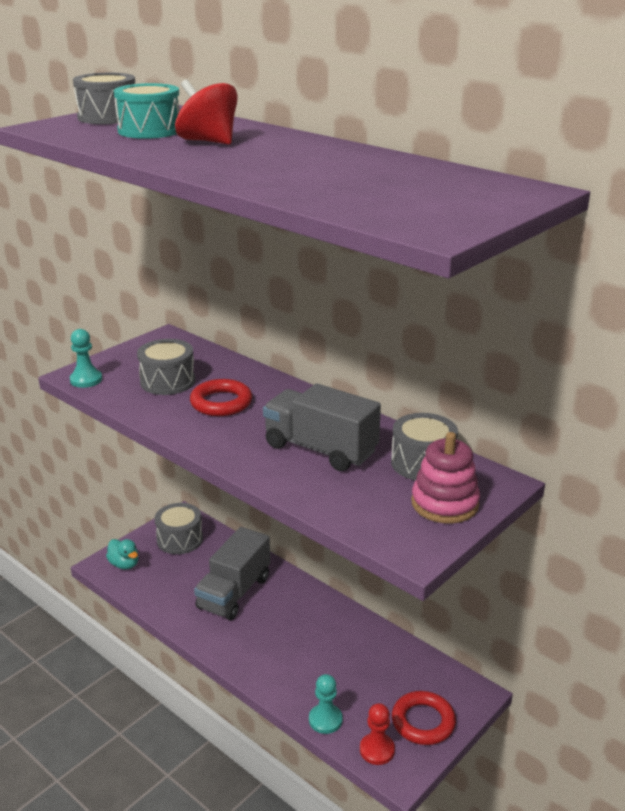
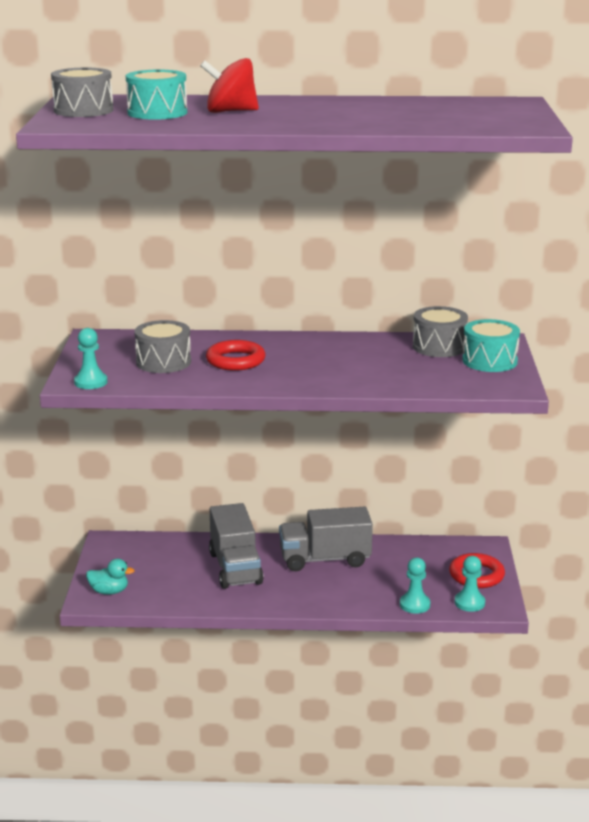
camera: 40 degrees left, 5 degrees down
grey drum [154,503,203,554] -> none
grey truck [263,383,381,471] -> grey truck moved to [279,507,373,571]
red pawn [360,703,395,765] -> turquoise pawn [455,556,485,612]
pink stacking toy [411,432,480,523] -> turquoise drum [462,319,520,372]

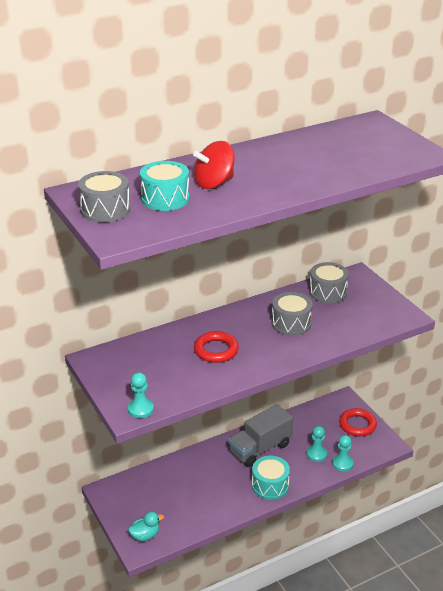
camera: 30 degrees left, 10 degrees up
grey drum [134,320,191,373] -> grey drum moved to [272,292,313,336]
grey truck [209,503,264,589] -> none
turquoise pawn [455,556,485,612] -> turquoise pawn moved to [307,426,327,462]
turquoise drum [462,319,520,372] -> turquoise drum moved to [252,456,290,500]

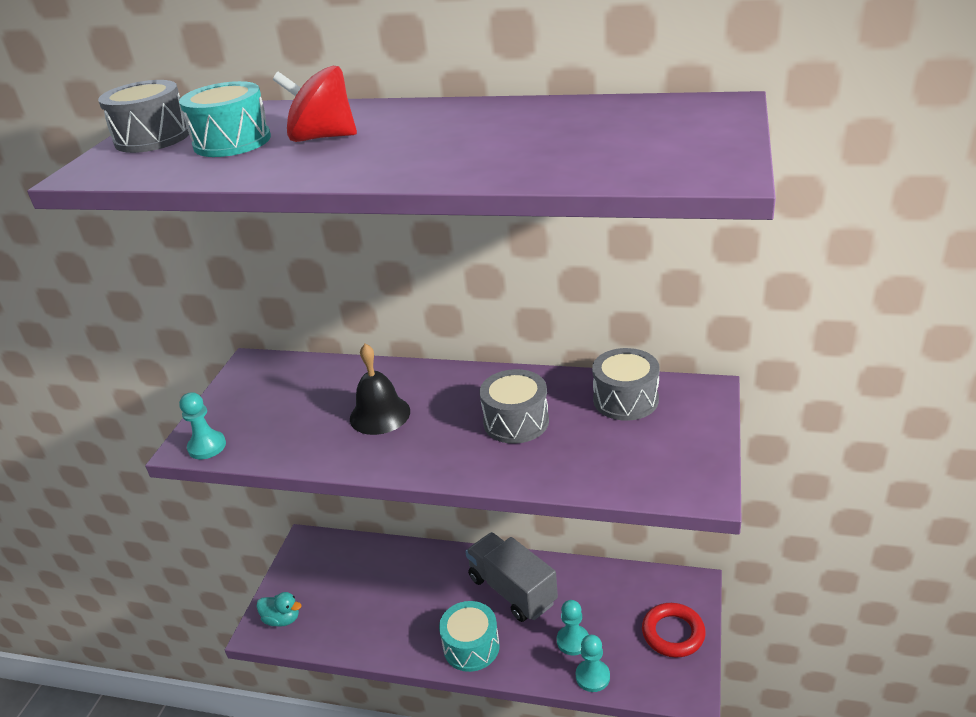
camera: 45 degrees right, 0 degrees up
red ring [194,331,239,363] -> black bell [350,344,410,435]
grey truck [228,404,293,467] -> grey truck turned 45 degrees clockwise [465,532,558,622]

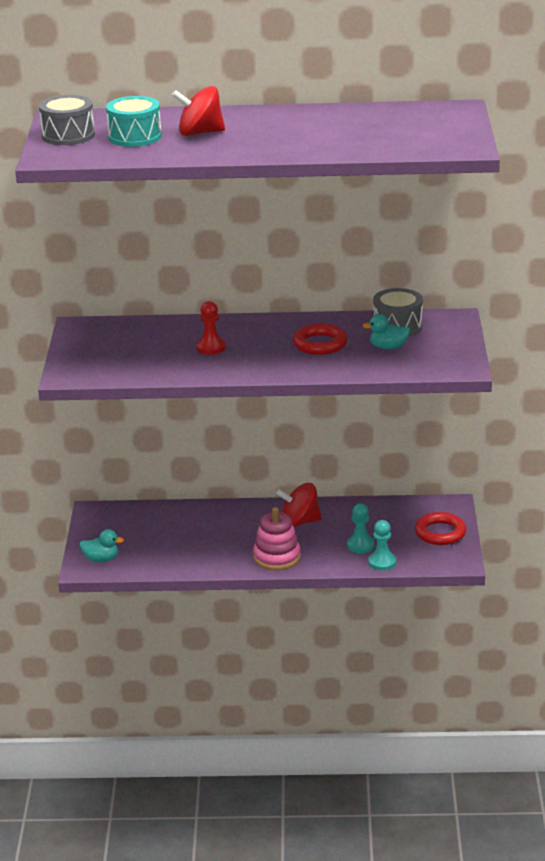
camera: 15 degrees left, 5 degrees down
turquoise pawn [179,392,226,459] -> none
black bell [350,344,410,435] -> red pawn [197,301,226,355]
turquoise drum [439,601,500,672] -> pink stacking toy [253,507,301,570]
grey truck [465,532,558,622] -> red spinning top [276,483,322,527]
grey drum [480,369,549,444] -> red ring [293,324,347,355]
none -> turquoise duck [362,314,410,350]

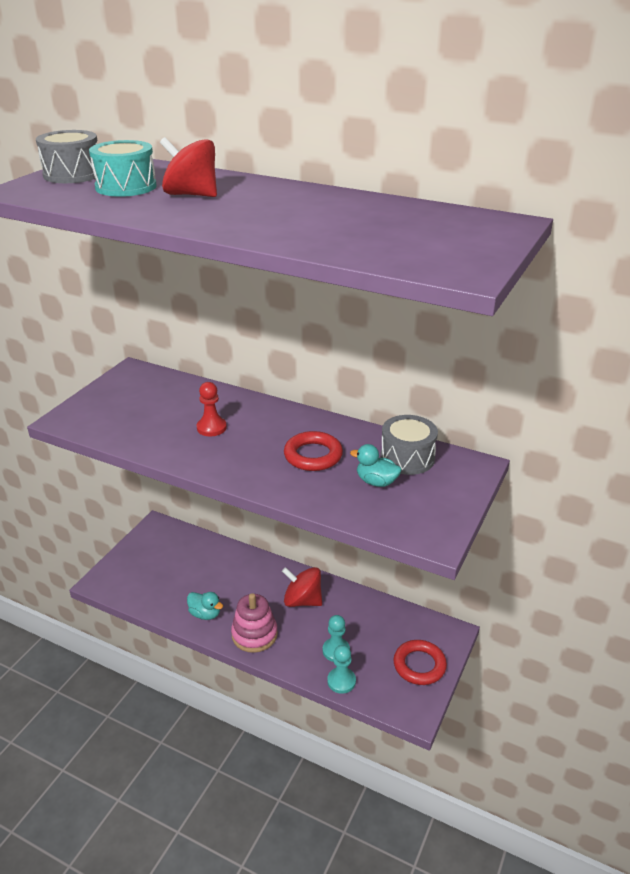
camera: 25 degrees right, 5 degrees up
turquoise duck [79,529,124,562] -> turquoise duck moved to [187,592,223,620]

